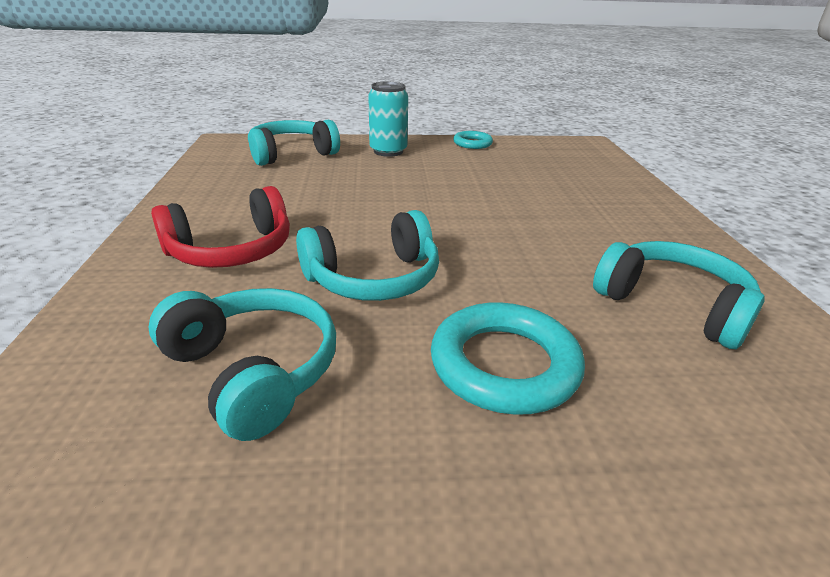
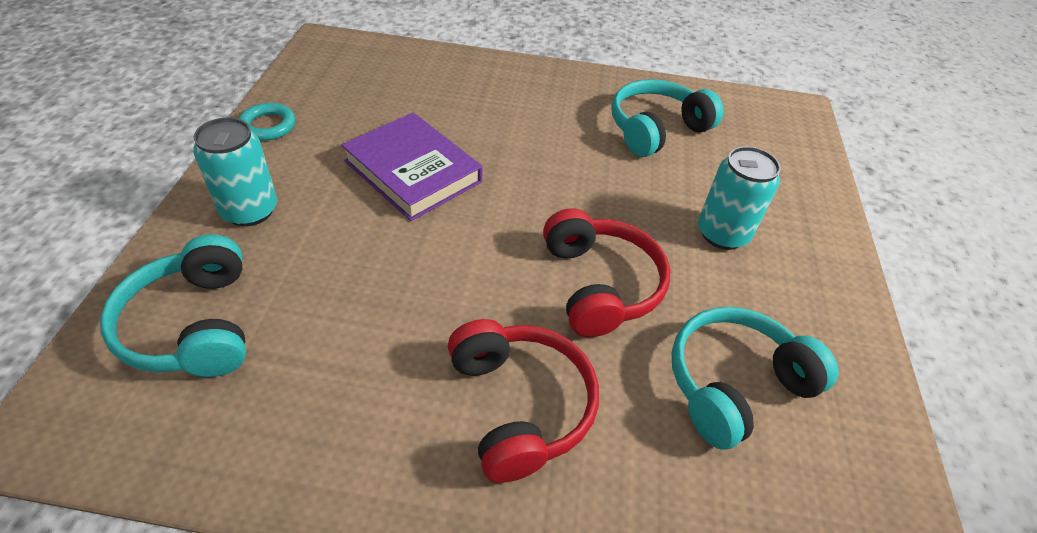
camera: 80 degrees left, 15 degrees up
turquoise headphones [296,210,439,301] -> red headphones [543,209,671,337]
turquoise ring [431,302,585,415] -> turquoise can [698,146,781,250]
none -> purple book [341,113,483,221]

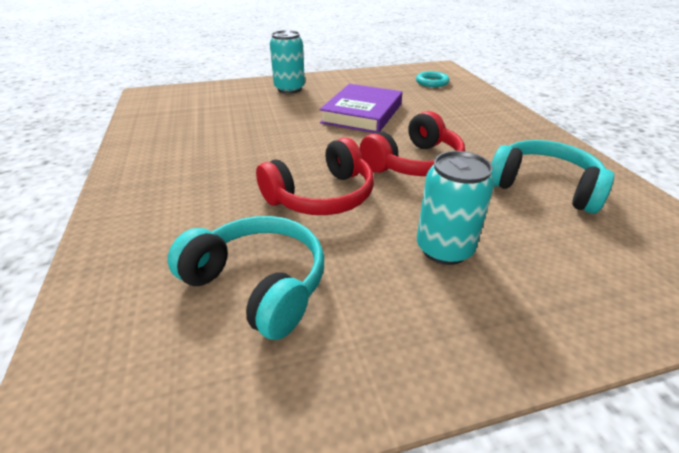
camera: 70 degrees right, 10 degrees down
turquoise headphones [100,234,246,377] -> none
turquoise ring [238,103,295,141] -> turquoise ring moved to [416,71,449,87]
red headphones [448,319,599,483] -> red headphones moved to [359,111,465,176]

